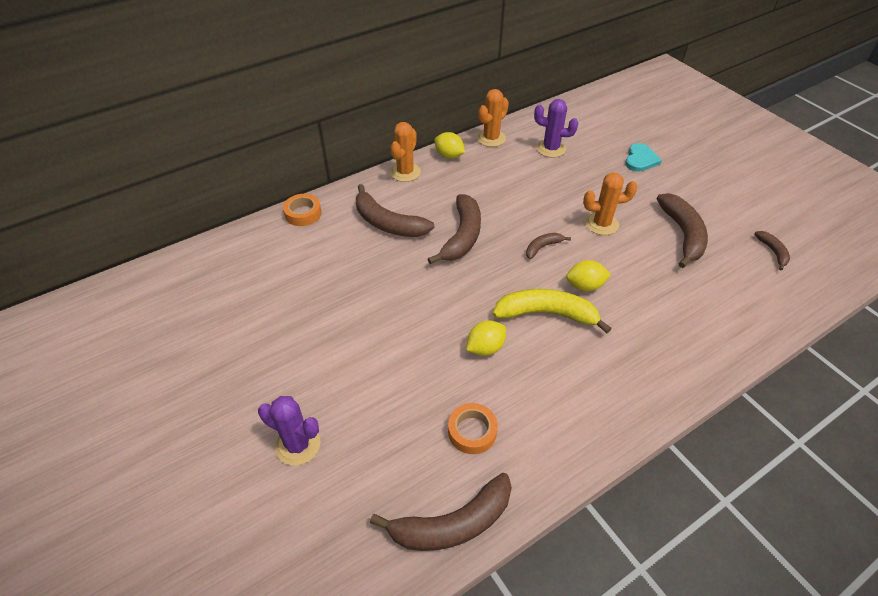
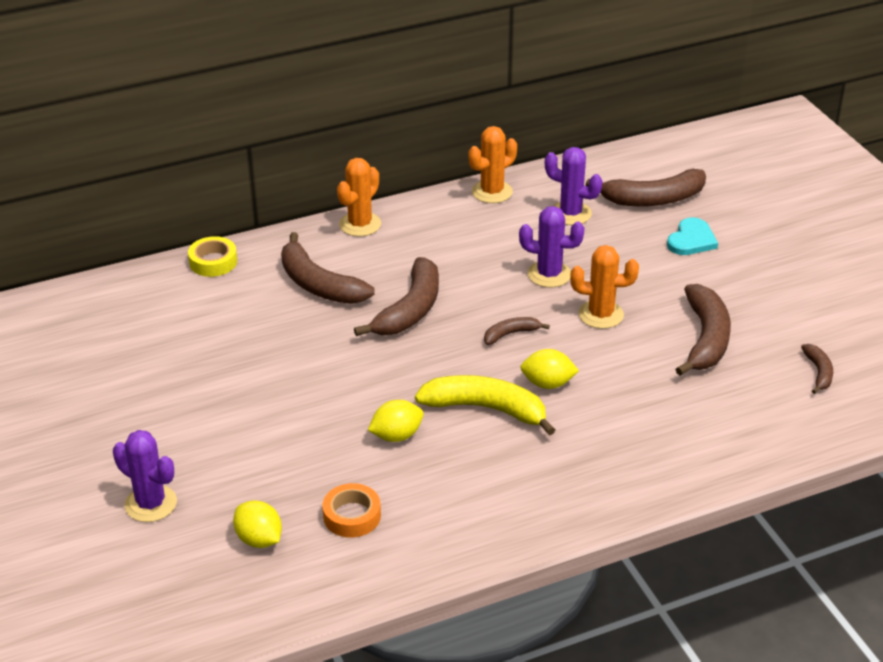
camera: 10 degrees right, 10 degrees down
orange tape [283,194,322,226] -> yellow tape [188,236,237,277]
brown banana [370,473,512,551] -> brown banana moved to [585,169,706,207]
yellow lemon [434,132,465,159] -> yellow lemon moved to [233,500,282,548]
none -> purple cactus [519,206,584,288]

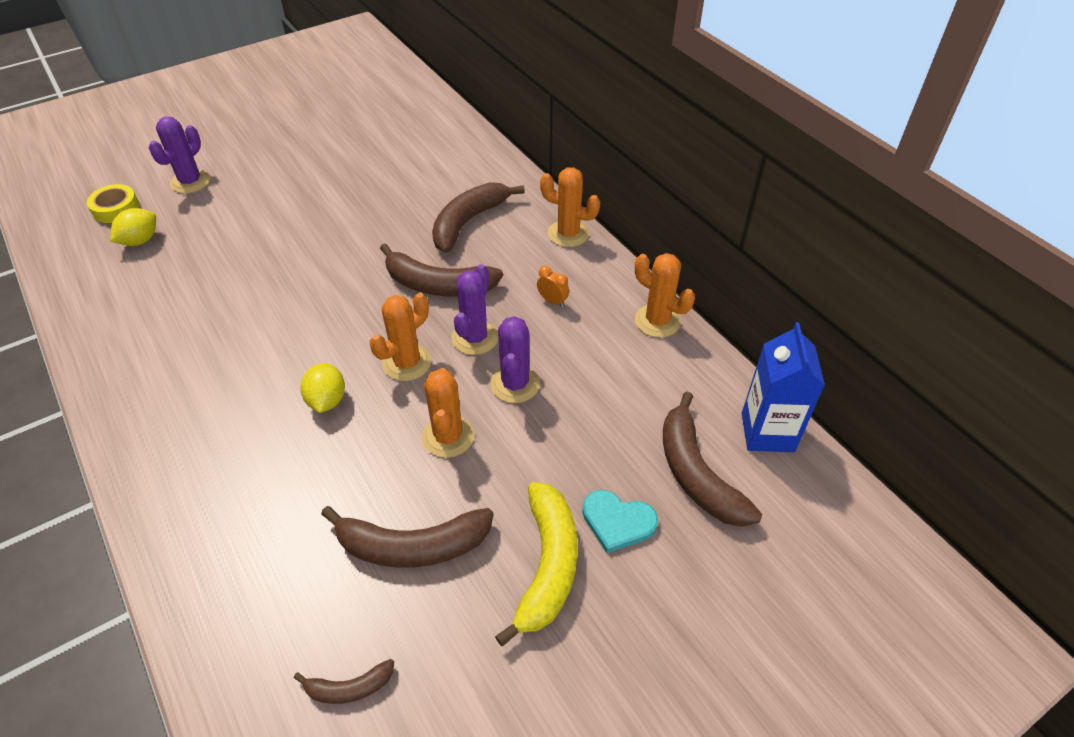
camera: 80 degrees right, 10 degrees up
yellow tape [188,236,237,277] -> yellow tape moved to [87,184,139,223]
orange tape [322,483,381,538] -> none
yellow lemon [368,400,424,442] -> none
yellow banana [415,375,555,435] -> yellow banana moved to [495,482,577,646]
brown banana [484,317,550,345] -> orange cactus [370,293,431,381]
purple cactus [545,147,602,225] -> purple cactus moved to [452,264,498,355]
none -> orange clock [537,266,569,307]
none -> blue carton [742,322,825,452]

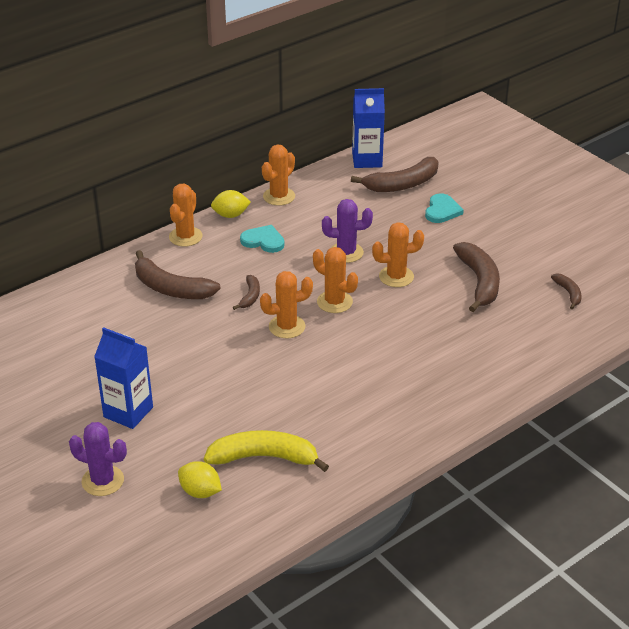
camera: 95 degrees left, 10 degrees down
yellow tape [87,184,139,223] -> none
yellow lemon [300,363,345,413] -> yellow lemon moved to [211,190,251,218]
brown banana [380,243,503,297] -> brown banana [233,275,260,310], size x0.51
purple cactus [452,264,498,355] -> none
yellow banana [495,482,577,646] -> yellow banana moved to [204,430,329,472]
orange clock [537,266,569,307] -> turquoise heart [240,225,285,253]
none -> blue carton [94,327,153,429]
none -> orange cactus [260,271,313,338]

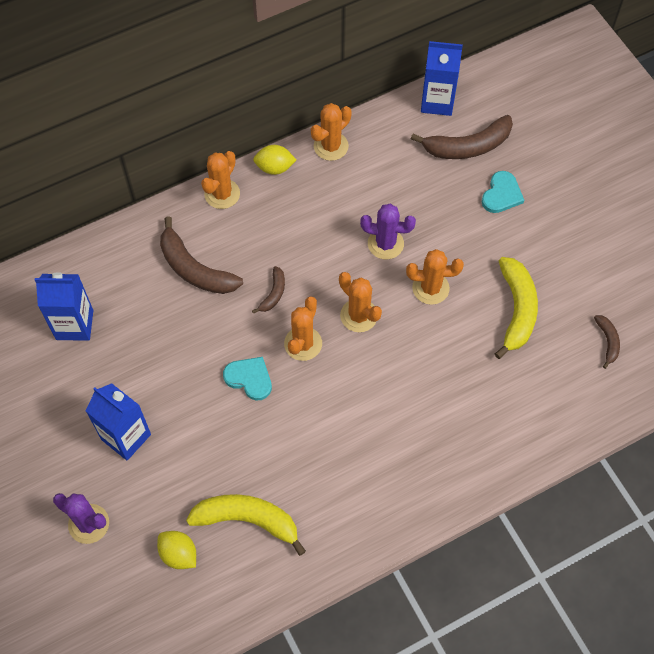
camera: 10 degrees right, 25 degrees up
turquoise heart [240,225,285,253] -> turquoise heart moved to [223,357,272,401]
orange cactus [260,271,313,338] -> orange cactus turned 60 degrees counterclockwise [284,296,322,361]
brown banana [453,242,500,312] -> yellow banana [495,257,538,359]
none -> blue carton [35,272,93,341]

